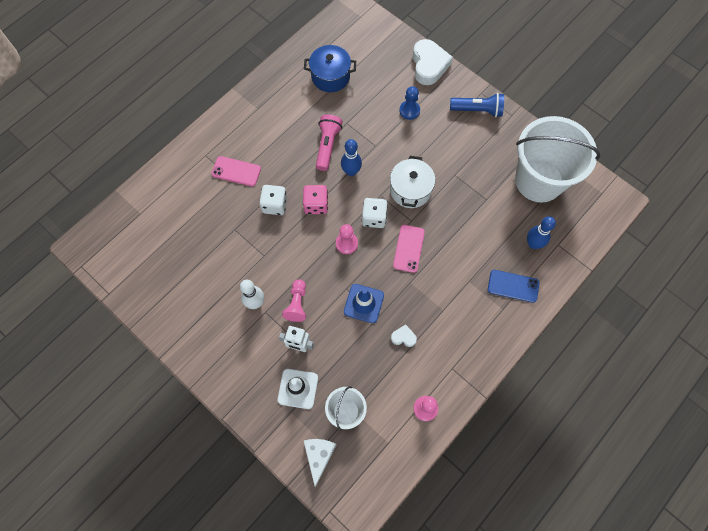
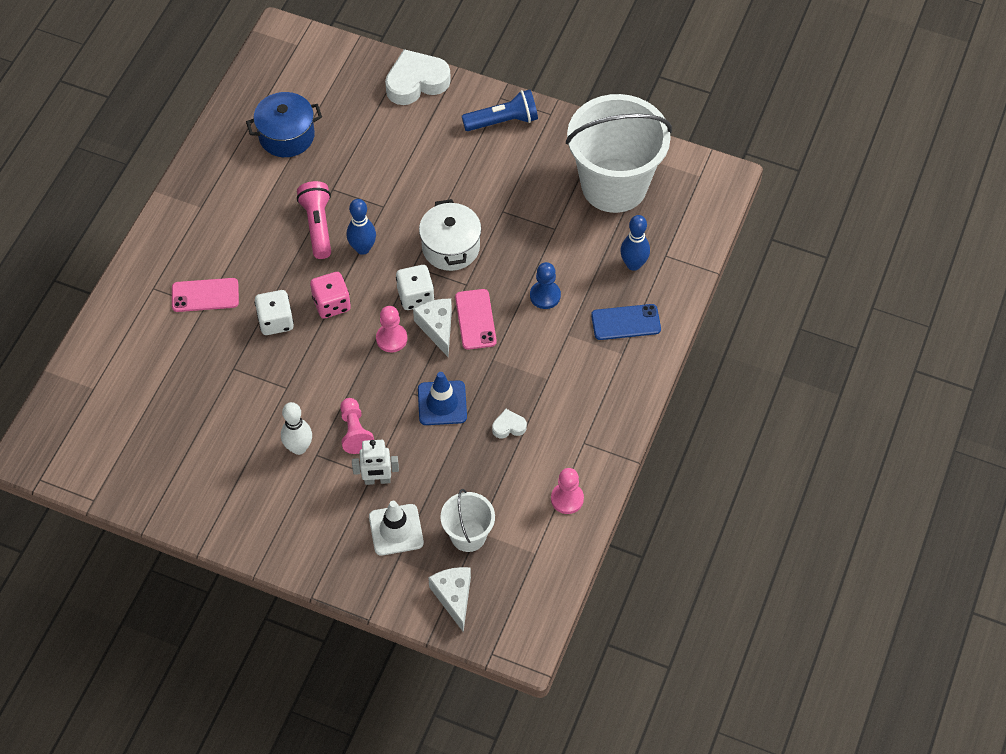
camera: 20 degrees left, 10 degrees down
blue pawn [399,86,420,120] -> blue pawn moved to [530,262,561,309]
white heart [413,39,453,85] -> white heart turned 90 degrees counterclockwise [385,49,451,105]
none -> white cheese [413,299,452,357]

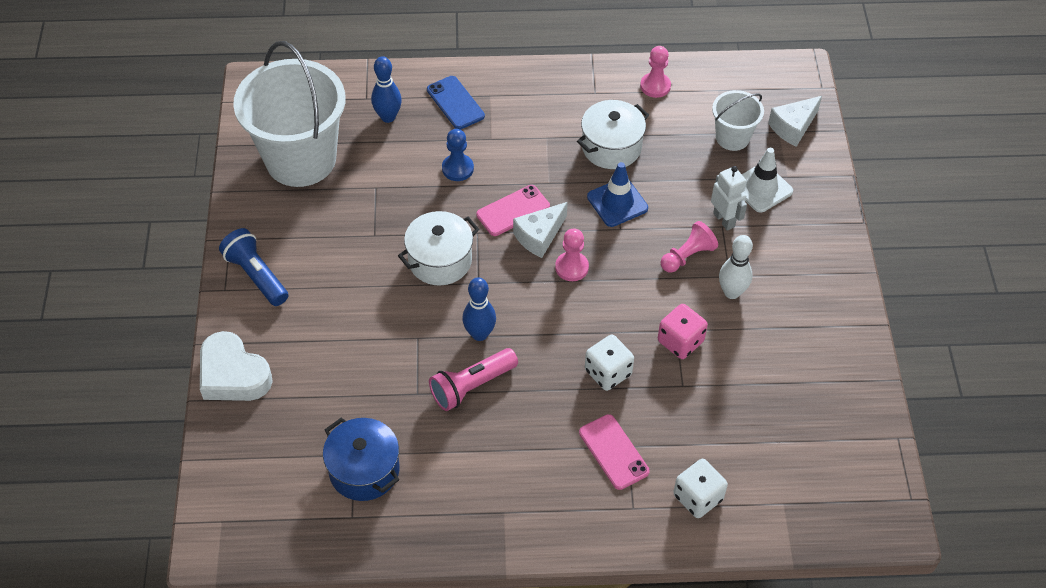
camera: 115 degrees left, 5 degrees down
pink dice [310,272,351,318] -> pink dice moved to [658,304,708,359]
white dice [396,265,434,310] -> white dice moved to [673,459,728,518]
white heart [492,409,527,439] -> white pot [577,100,649,169]

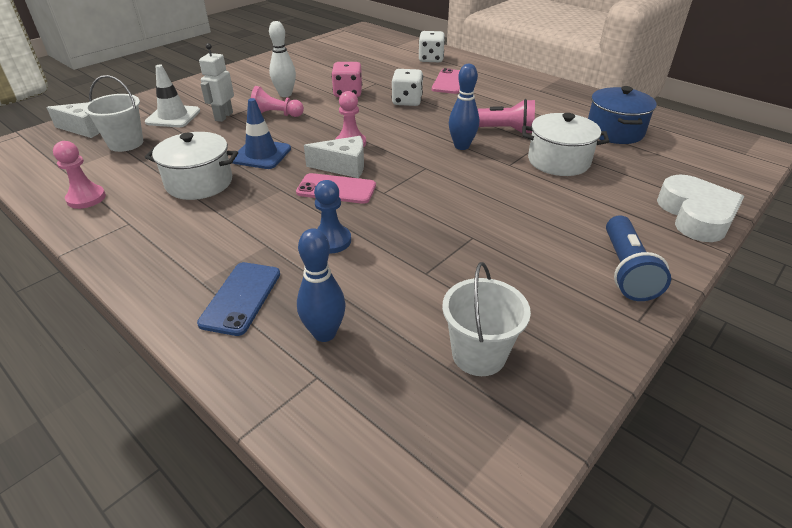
camera: 135 degrees left, 15 degrees down
white bucket [233,41,345,187] -> white bucket [442,262,531,376], size x0.48
white pot [398,211,479,286] -> white pot moved to [522,113,609,176]

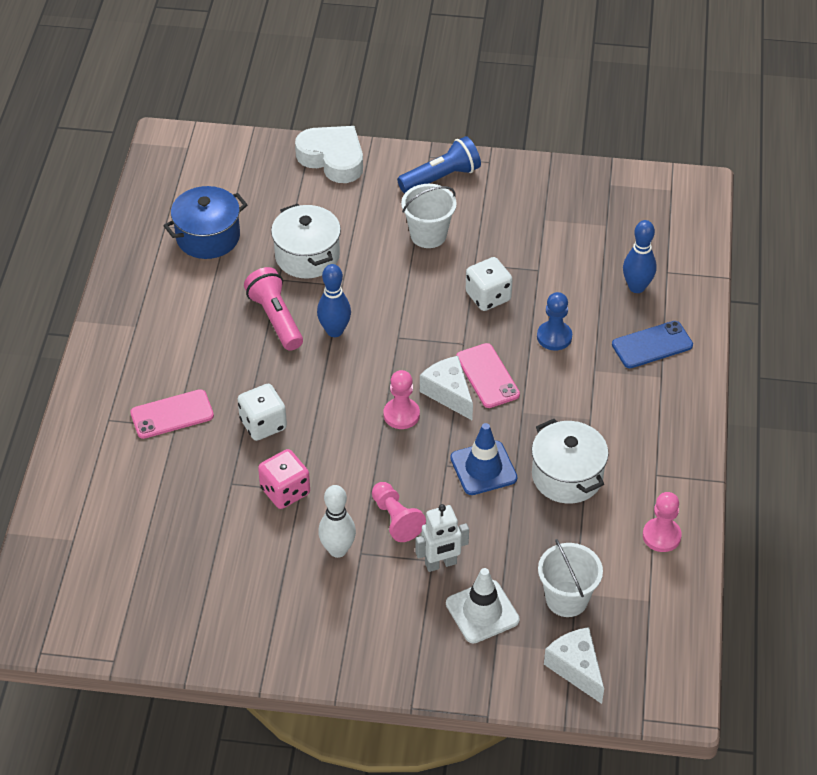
camera: 125 degrees left, 10 degrees up
white dice [419,31,445,62] -> white dice moved to [466,257,513,311]
white bucket [442,262,531,376] -> white bucket moved to [401,184,457,248]
white heart [657,174,744,242] -> white heart turned 75 degrees clockwise [295,126,363,183]

